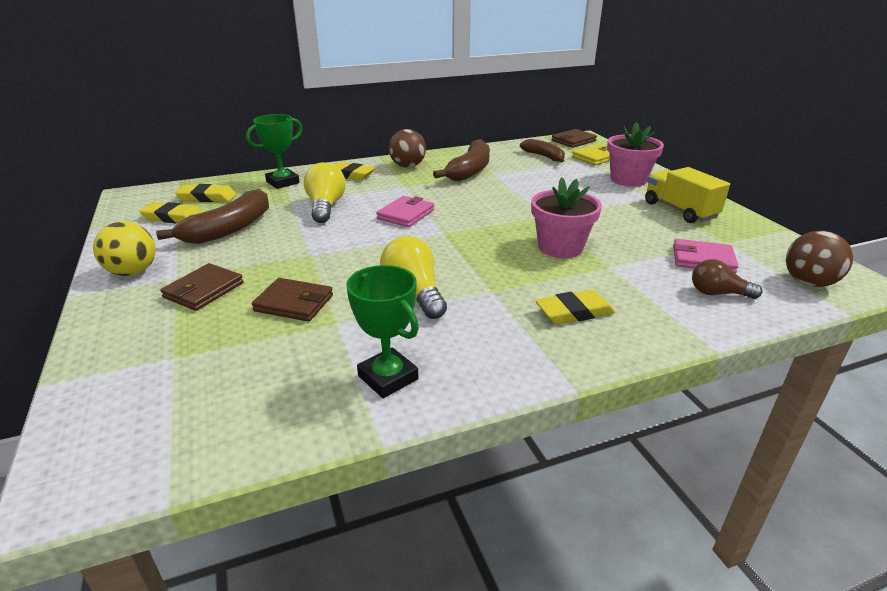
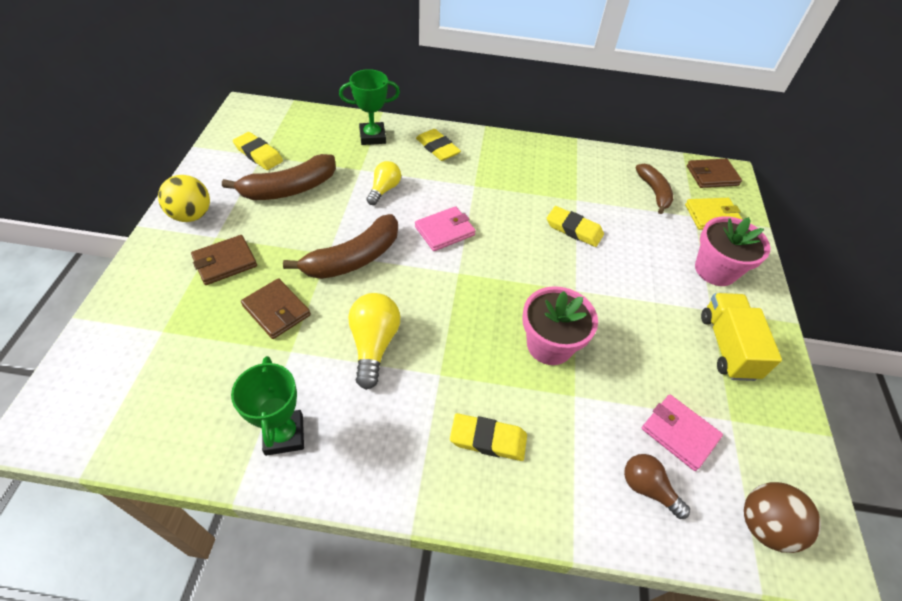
camera: 25 degrees right, 20 degrees up
yellow eraser [175,184,236,202] -> yellow eraser moved to [547,206,604,247]
yellow light bulb [304,162,346,223] -> yellow light bulb [366,161,401,205], size x0.66
brown ball [389,129,426,168] -> none
brown banana [433,139,490,181] -> brown banana moved to [283,214,398,279]

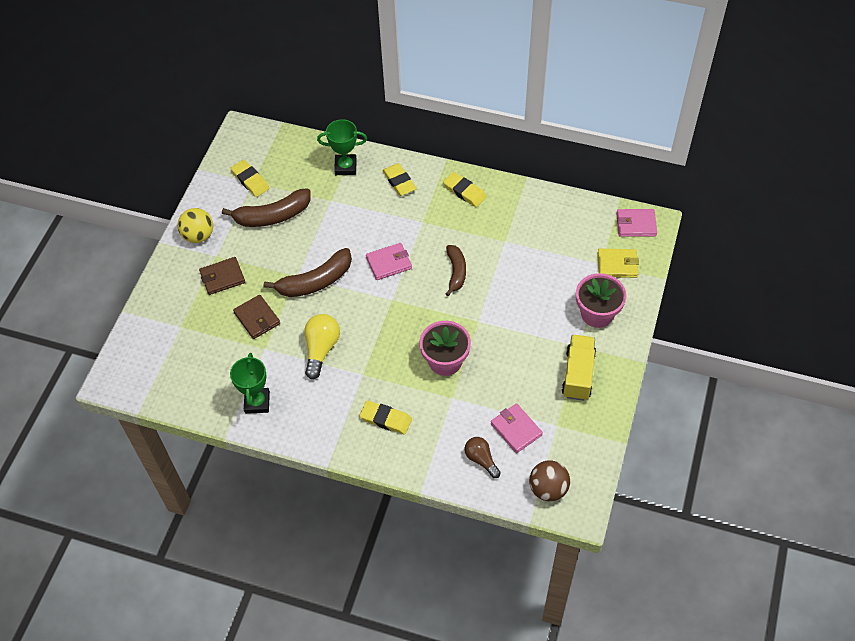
camera: 15 degrees right, 5 degrees up
yellow light bulb [366,161,401,205] -> none
yellow eraser [547,206,604,247] -> yellow eraser moved to [443,172,487,207]
brown banana [636,164,673,214] -> brown banana moved to [445,245,466,296]
brown wallet [687,159,742,188] -> pink wallet [616,209,657,237]

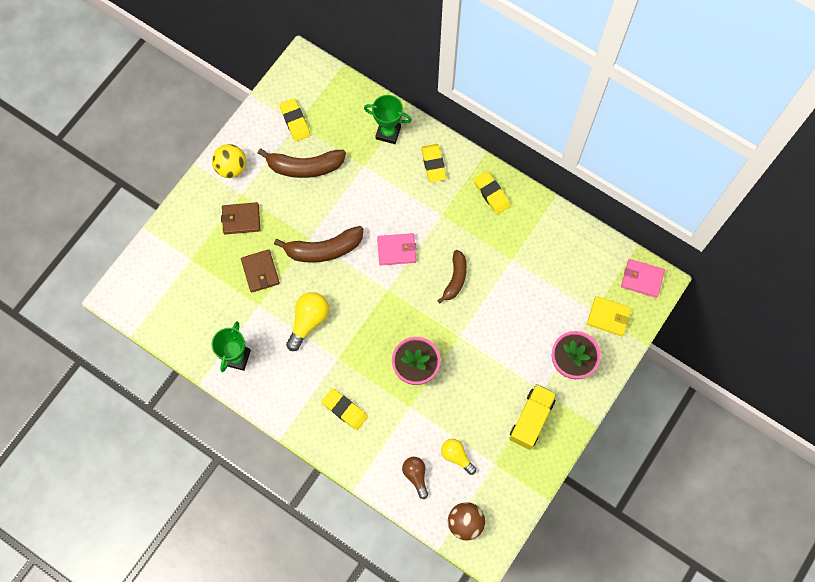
camera: 15 degrees right, 15 degrees up
pink wallet [491,403,543,453] -> yellow light bulb [441,439,476,475]

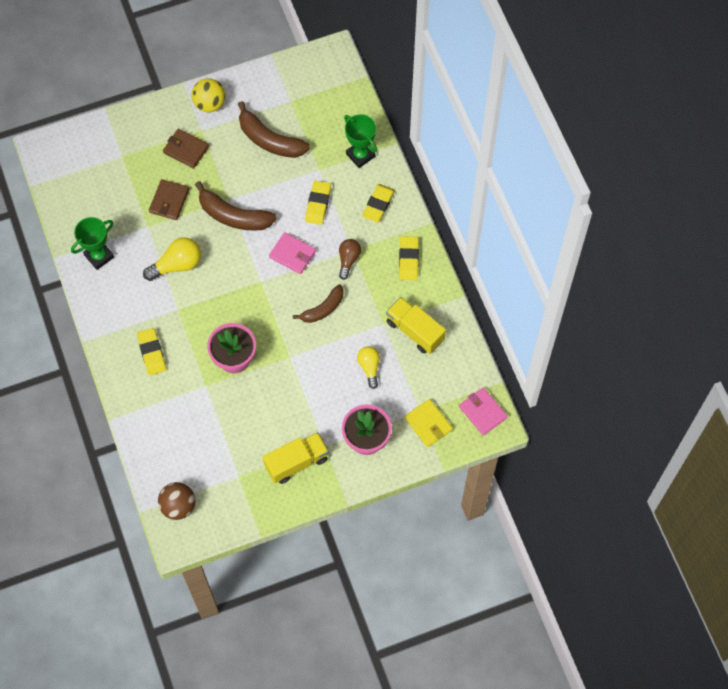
camera: 35 degrees right, 5 degrees down
yellow eraser [279,98,310,141] -> yellow eraser moved to [305,181,331,225]
brown light bulb [402,457,428,499] -> brown light bulb moved to [339,239,361,280]
yellow light bulb [441,439,476,475] -> yellow light bulb moved to [357,346,380,389]
none -> yellow truck [386,297,446,354]

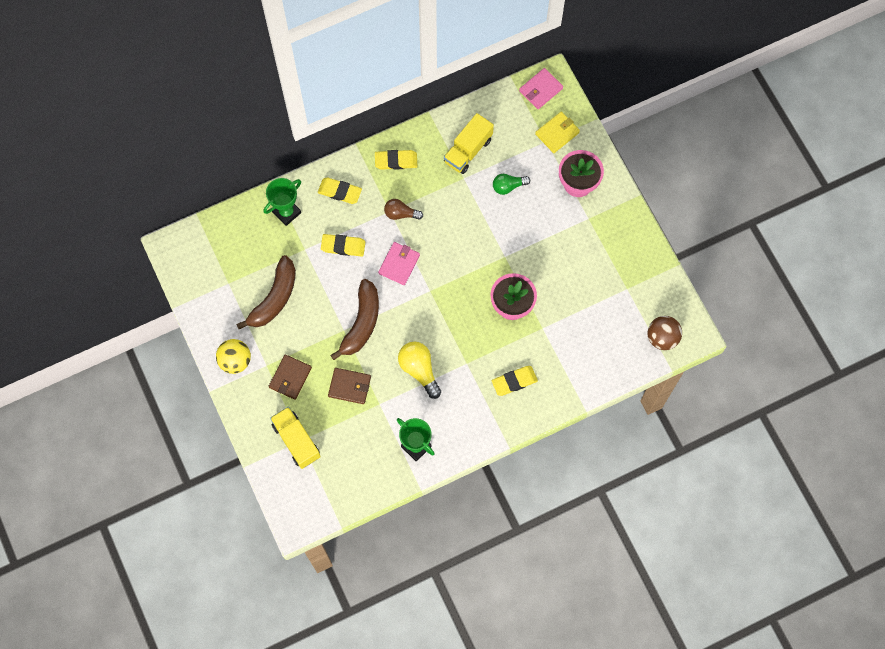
camera: 95 degrees left, 5 degrees up
yellow truck [263,432,329,484] -> yellow truck moved to [270,407,321,469]
brown banana [293,284,344,323] -> none
yellow light bulb [357,346,380,389] -> green light bulb [493,174,530,195]

